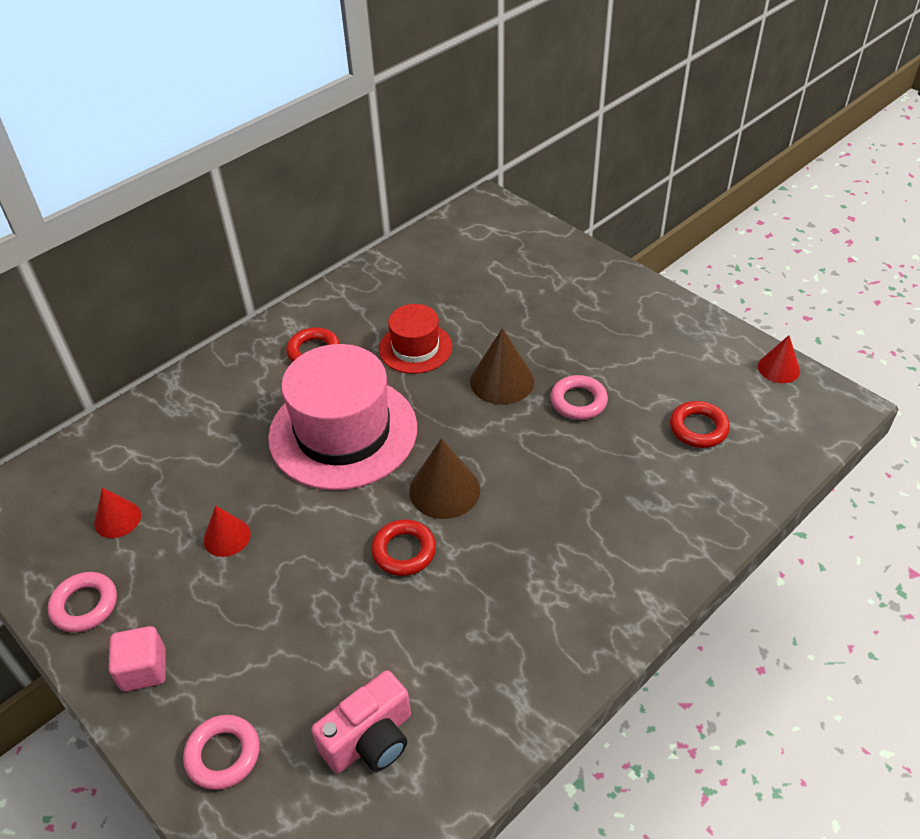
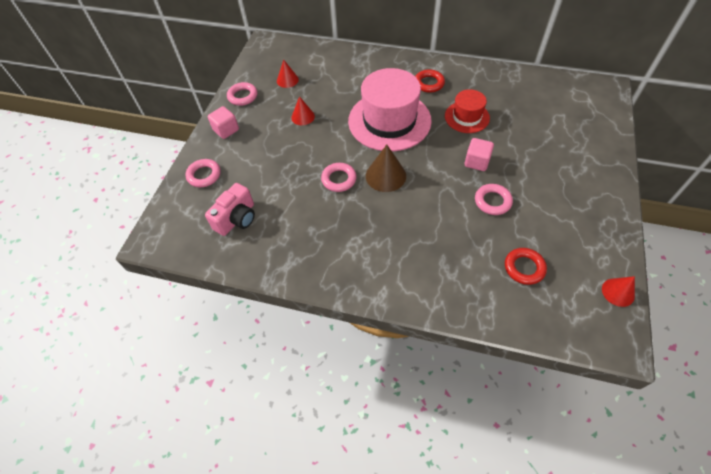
camera: 60 degrees right, 10 degrees up
pink camera [311,670,411,773] -> pink camera turned 75 degrees counterclockwise [205,183,255,236]
red ring [371,519,436,576] -> pink ring [321,163,357,192]
brown cone [470,328,534,405] -> pink cube [465,138,494,171]

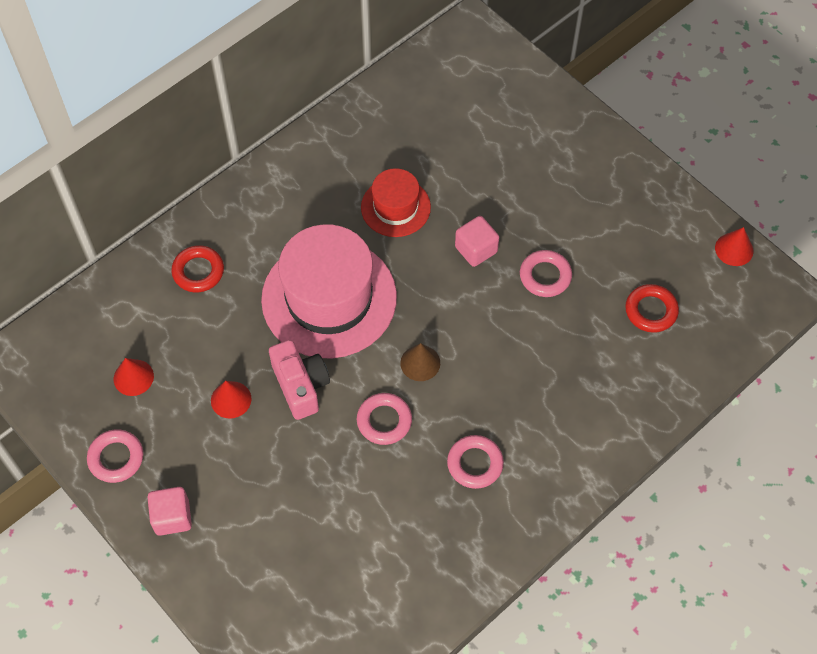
camera: 60 degrees left, 5 degrees up
pink ring [185,159,221,187] -> pink ring moved to [447,435,504,489]
pink camera [205,183,255,236] -> pink camera moved to [269,340,330,420]
brown cone [366,145,406,192] -> brown cone [400,343,440,381], size x0.64
red ring [415,69,445,93] -> red ring moved to [171,245,224,293]

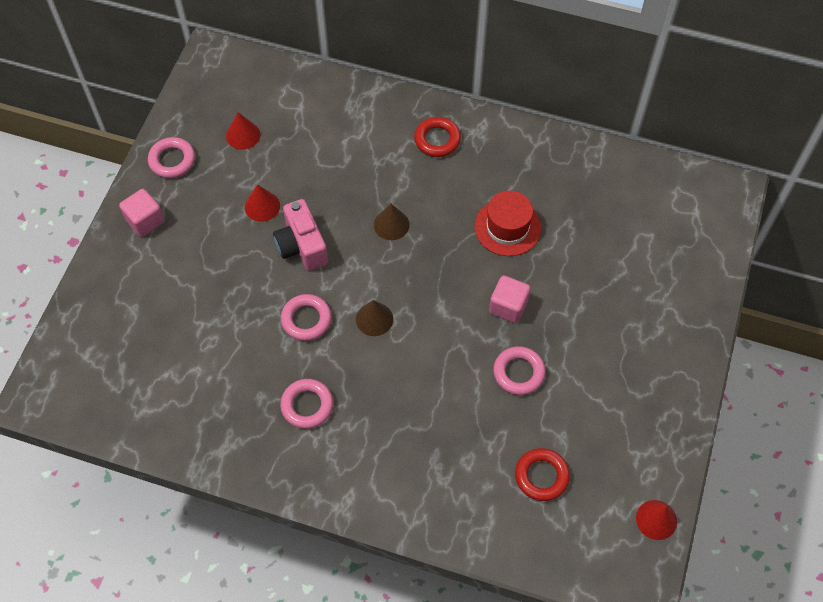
camera: 60 degrees right, 0 degrees up
red ring [171,245,224,293] -> red ring moved to [414,117,461,157]
pink hat [261,224,397,358] -> brown cone [374,204,410,240]
pink camera [269,340,330,420] -> pink camera turned 120 degrees clockwise [273,199,328,271]

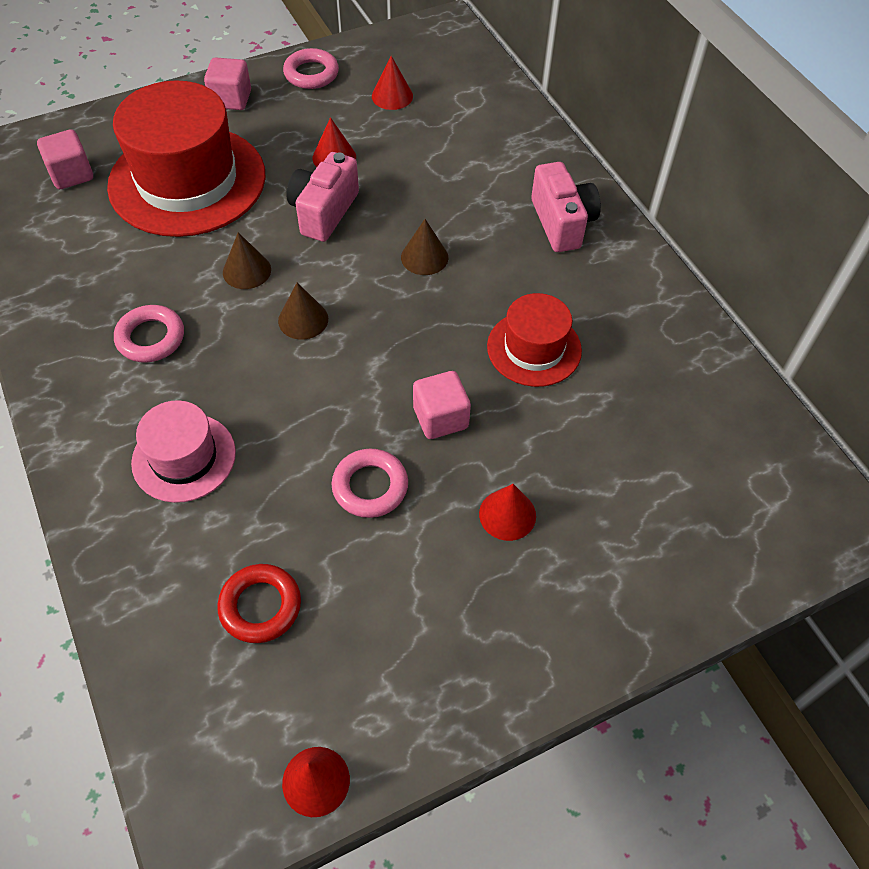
camera: 45 degrees right, 5 degrees down
pink ring [281,294,332,341] -> brown cone [223,233,271,289]
red ring [414,117,461,157] -> pink camera [531,162,601,252]
none -> pink cube [37,130,93,189]
none -> red hat [107,80,266,237]
none -> pink hat [131,400,236,503]
none -> red cone [479,484,536,541]

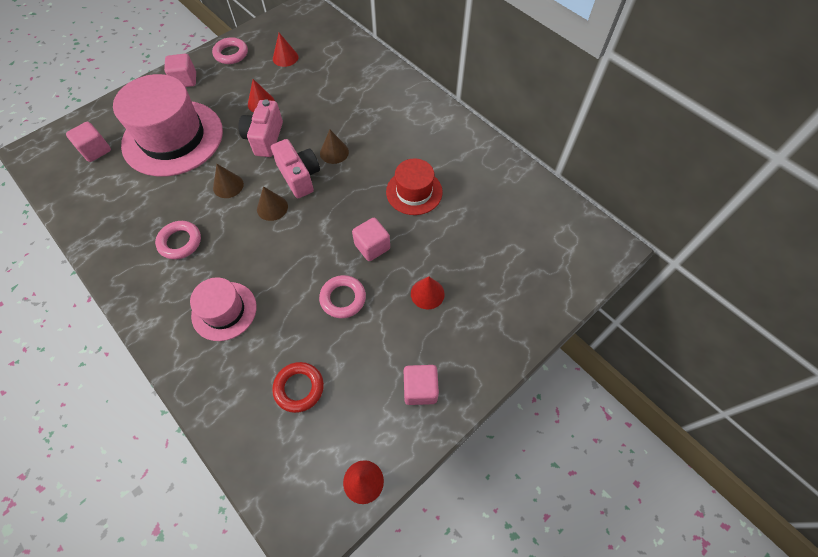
camera: 15 degrees left, 5 degrees up
red hat [107,80,266,237] -> pink hat [113,74,223,177]
pink camera [531,162,601,252] -> pink camera moved to [271,139,320,198]
none -> pink cube [404,365,439,405]

